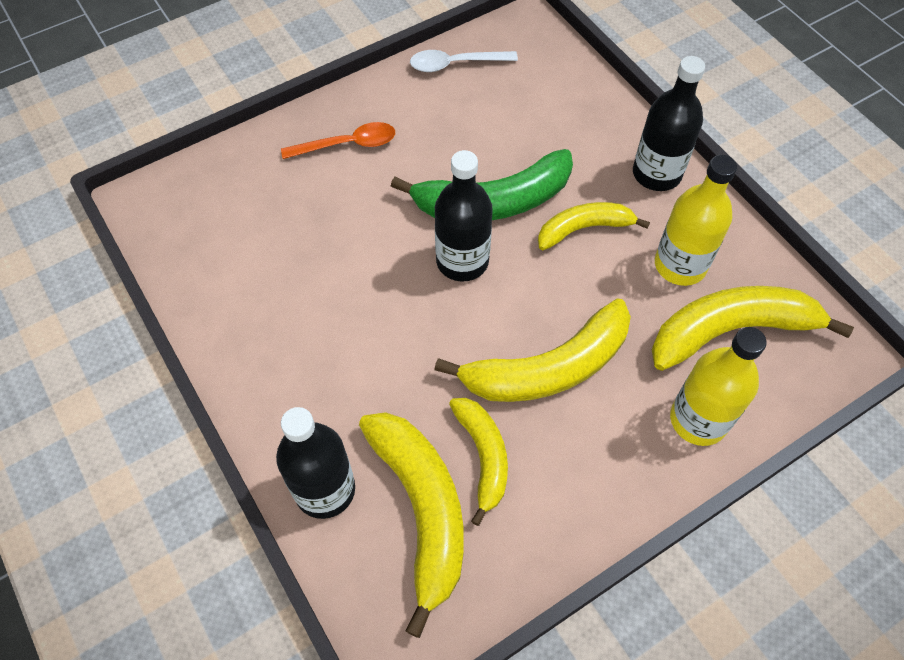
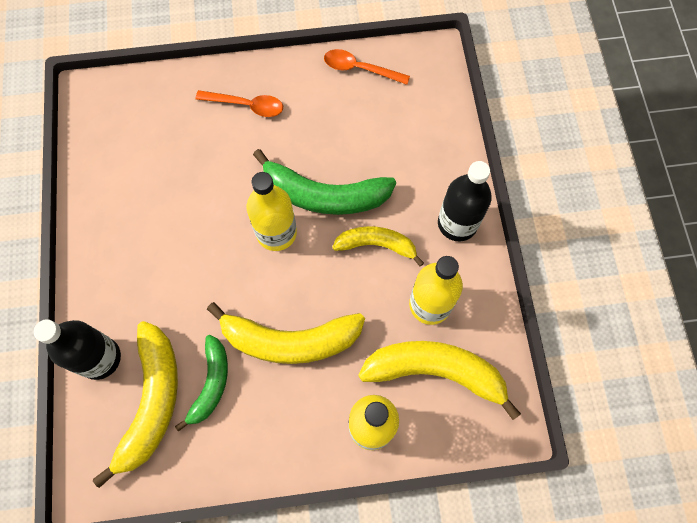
camera: 25 degrees right, 10 degrees up
white spoon [410,50,518,72] -> orange spoon [324,49,410,85]
black bottle [435,150,493,282] -> yellow bottle [247,172,297,251]
yellow banana [449,398,508,526] -> green banana [175,335,228,432]

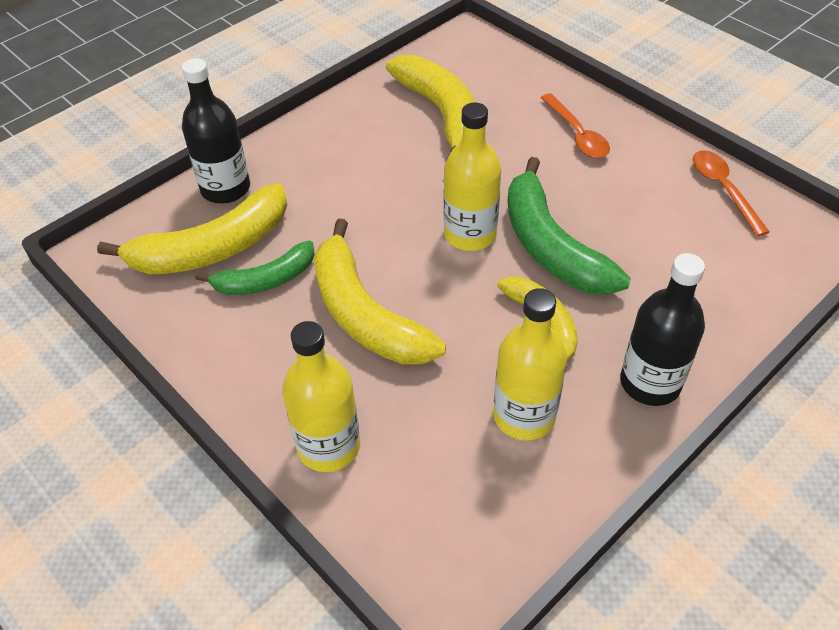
camera: 55 degrees right, 20 degrees down
yellow banana [358,341,521,420] -> yellow banana moved to [386,55,476,161]

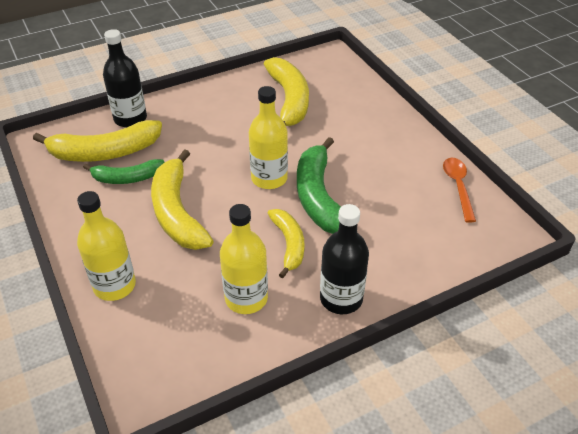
camera: 15 degrees right, 5 degrees down
orange spoon [541,93,610,158] -> none

